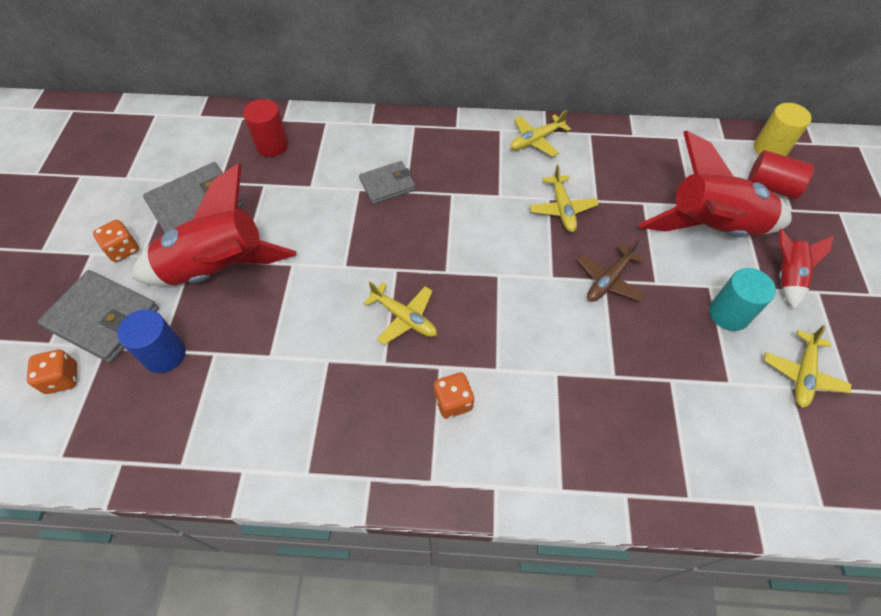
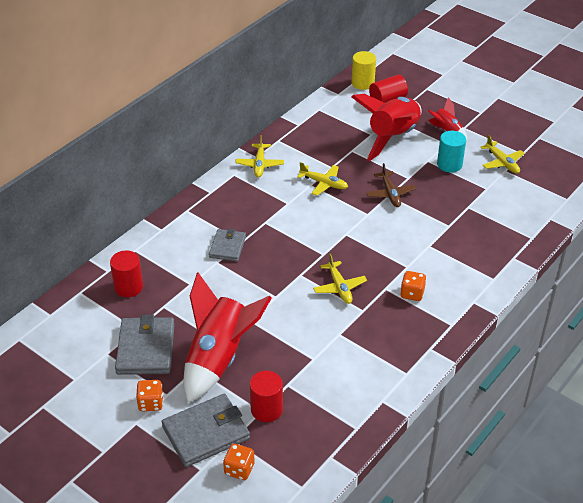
camera: 55 degrees left, 15 degrees down
blue cylinder [117,309,186,373] -> red cylinder [250,371,283,422]
yellow plane [363,282,437,345] -> yellow plane turned 90 degrees clockwise [313,254,367,304]

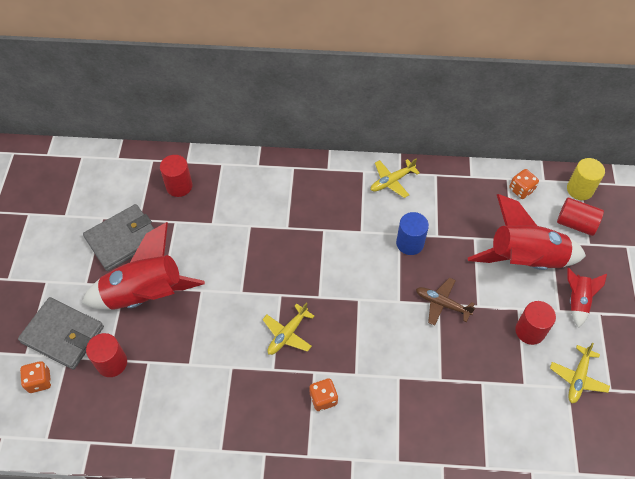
camera: 55 degrees right, 15 degrees up
orange dice [136,380,163,411] -> orange dice moved to [509,169,539,199]
grey wallet [209,229,246,261] -> none
yellow plane [297,162,348,196] -> blue cylinder [396,212,429,255]
brown plane [366,163,416,207] -> brown plane turned 75 degrees clockwise [416,277,475,326]
turquoise cylinder [437,131,466,172] -> red cylinder [515,301,556,345]

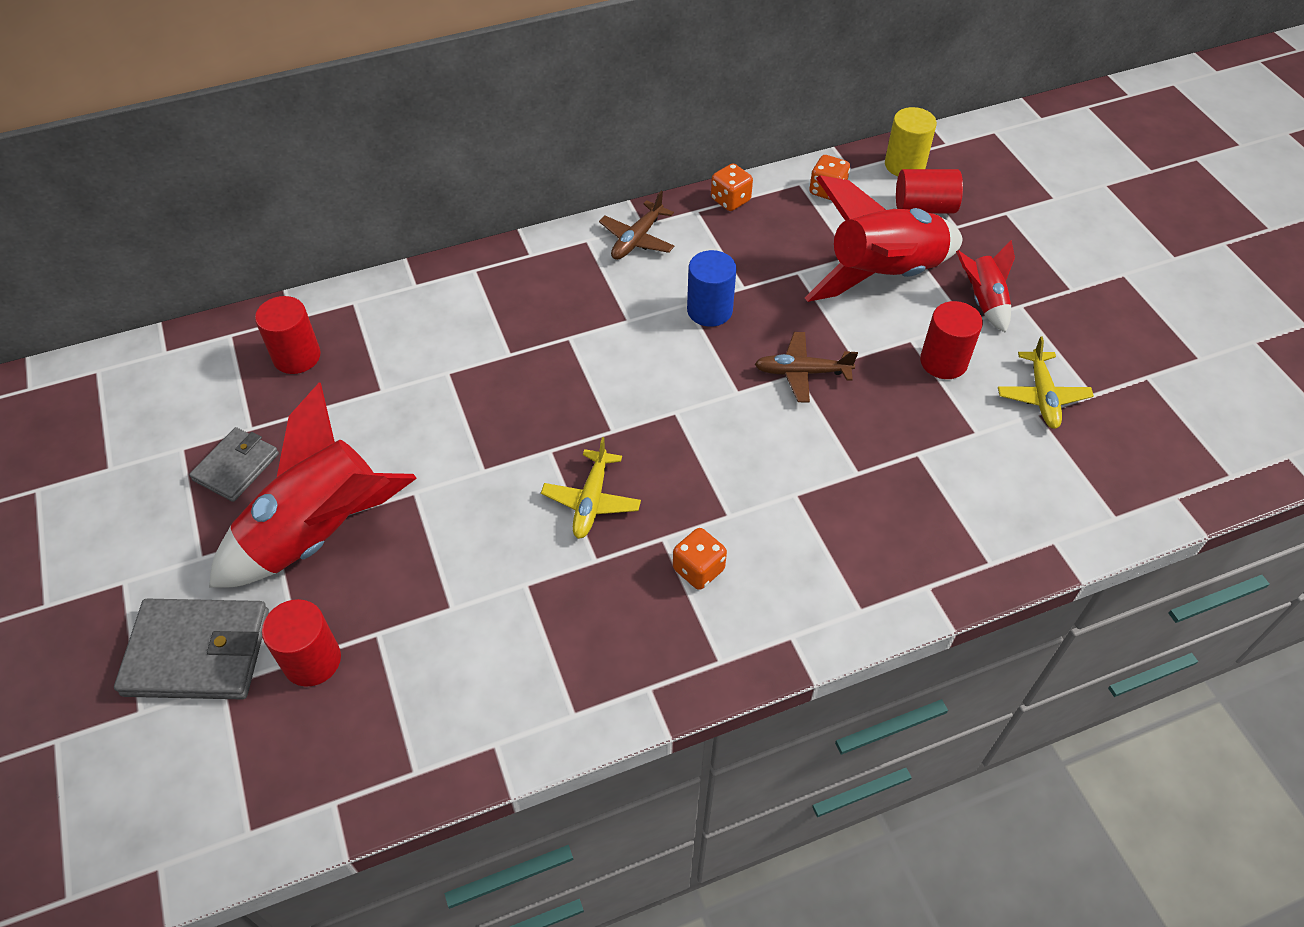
camera: 25 degrees left, 5 degrees down
orange dice [20,361,51,393] -> orange dice moved to [711,164,753,211]
grey wallet [83,204,154,271] -> grey wallet [189,427,279,502], size x0.62
yellow plane [371,158,420,198] -> brown plane [599,191,675,260]

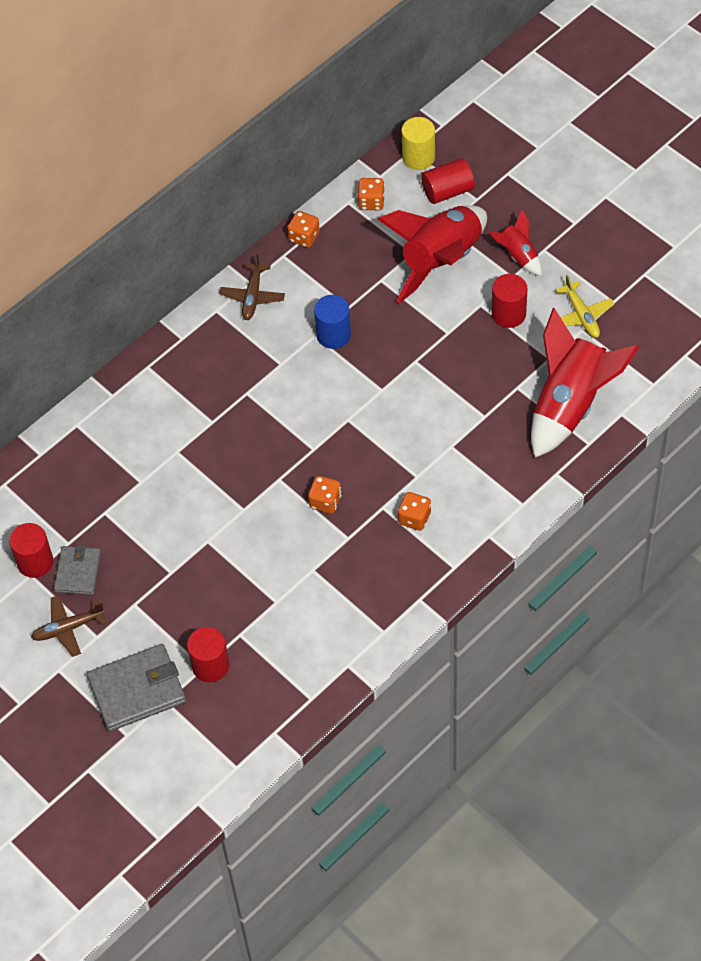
camera: 20 degrees left, 5 degrees up
red rocket [209,383,417,588] -> red rocket moved to [531,308,639,458]
red cylinder [255,296,321,374] -> red cylinder moved to [9,523,53,578]
yellow plane [541,437,641,539] -> orange dice [308,476,341,514]
brown plane [755,332,858,403] -> brown plane moved to [31,595,106,657]

